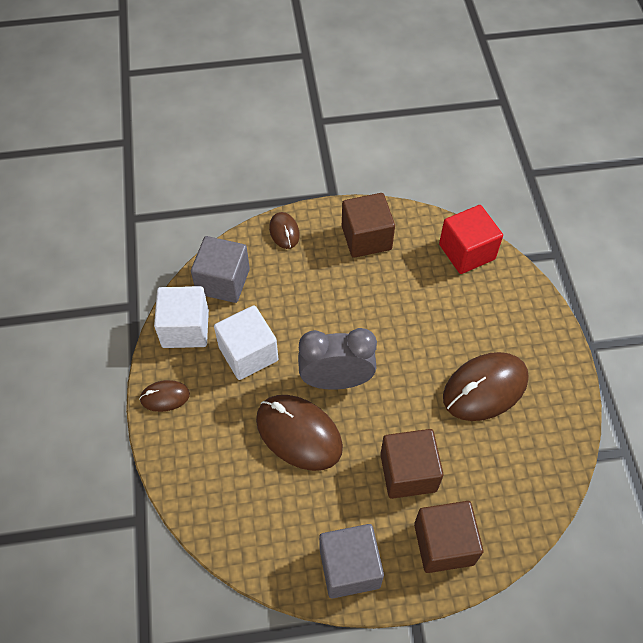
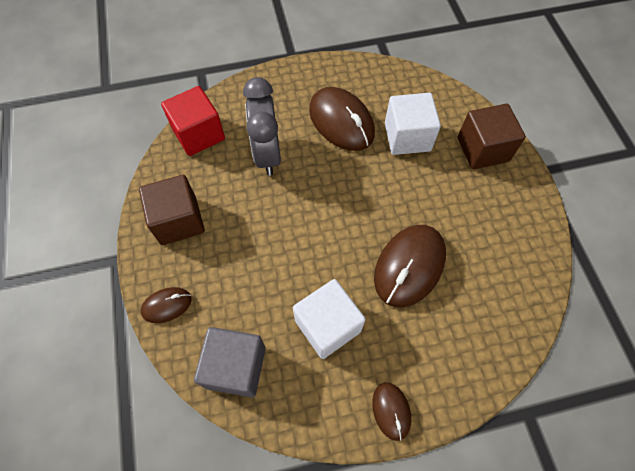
camera: 95 degrees left, 5 degrees up
white cube [154,286,209,348] -> white cube moved to [385,93,441,155]
grey clock [298,328,377,390] -> grey clock moved to [243,77,281,176]
grey cube [319,524,384,598] -> none
brown cube [380,429,443,499] -> none

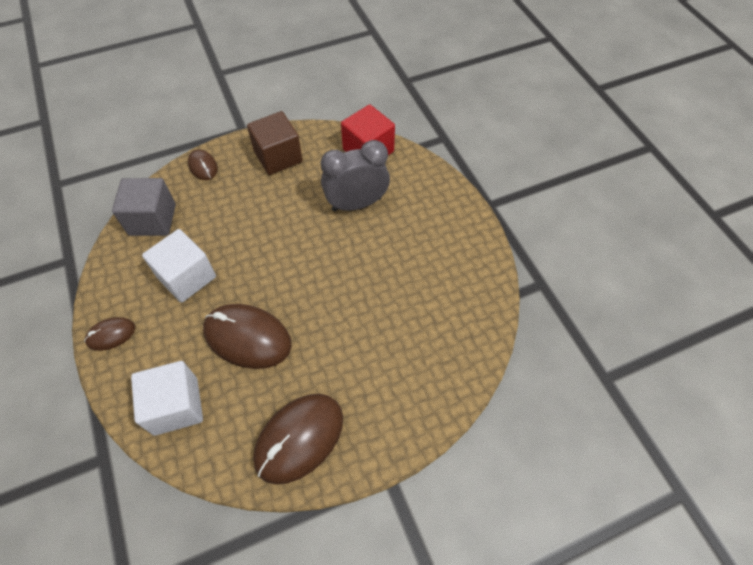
camera: 80 degrees right, 5 degrees down
brown mouse [309,87,375,151] -> brown mouse moved to [253,394,343,485]
white cube [385,93,441,155] -> white cube moved to [131,361,203,436]
brown cube [458,104,526,169] -> none

